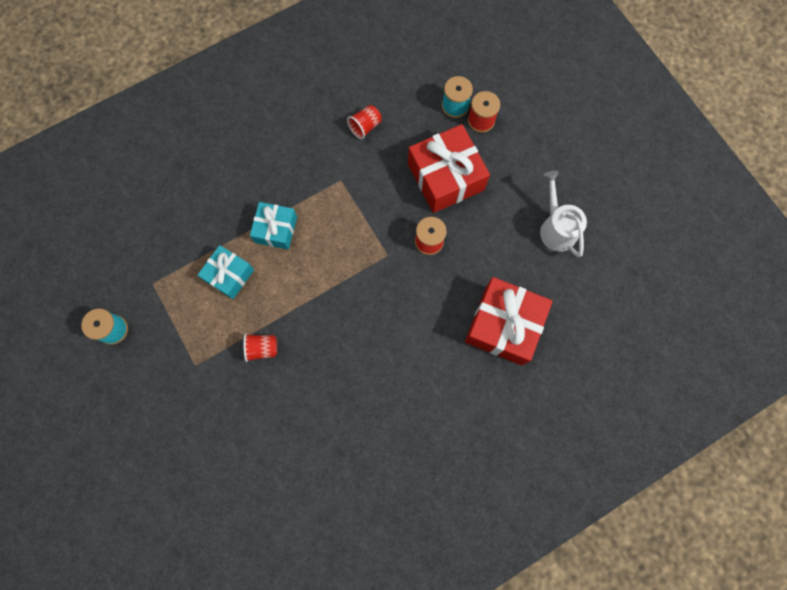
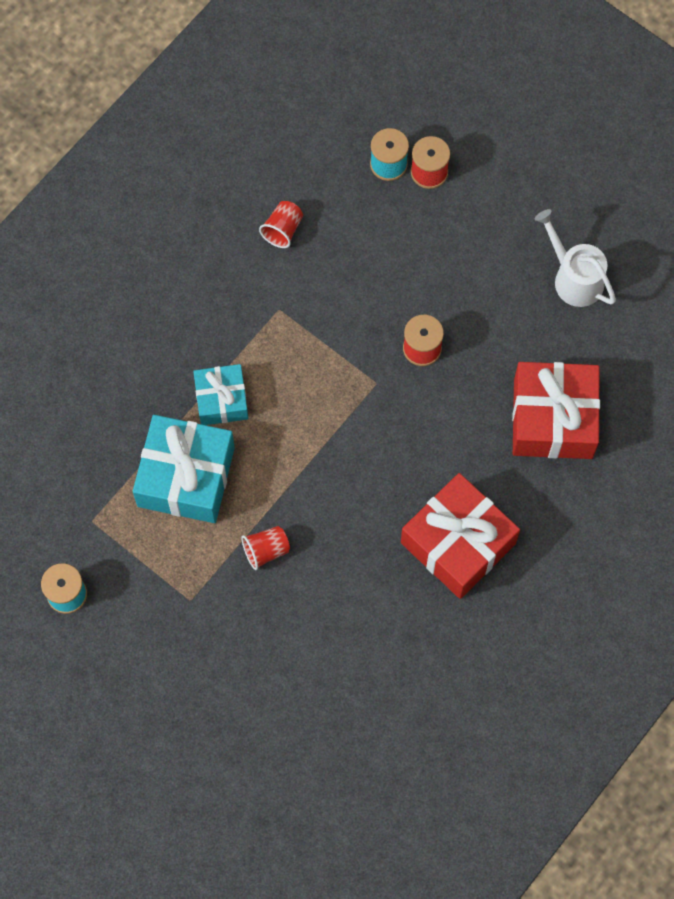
camera: 20 degrees left, 5 degrees down
turquoise gift [198,245,254,299] -> turquoise gift [133,415,235,523], size x1.68
red gift [408,124,490,213] -> red gift moved to [401,473,520,599]

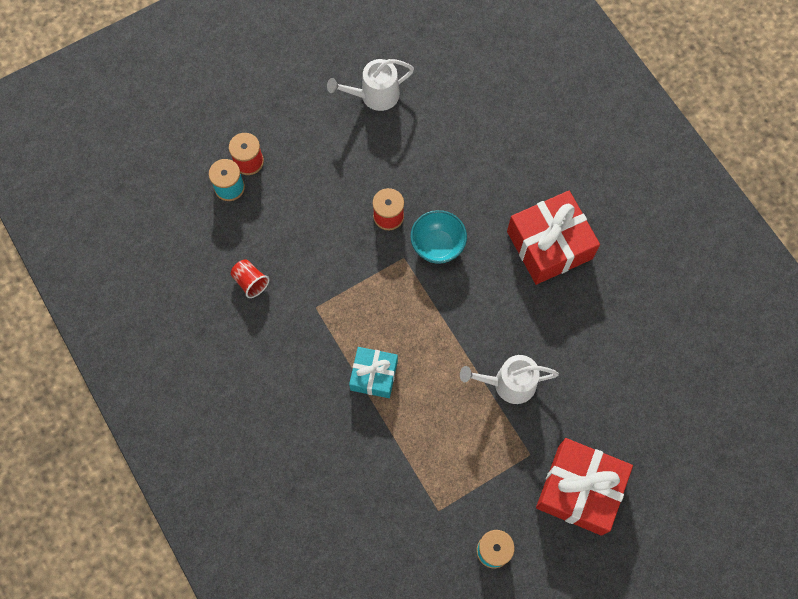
camera: 70 degrees left, 0 degrees up
turquoise gift [133,415,235,523] -> none
red cup [241,526,290,570] -> white watering can [460,355,559,404]
red gift [512,362,600,459] -> red gift moved to [536,438,633,536]
none -> turquoise bowl [410,210,467,264]

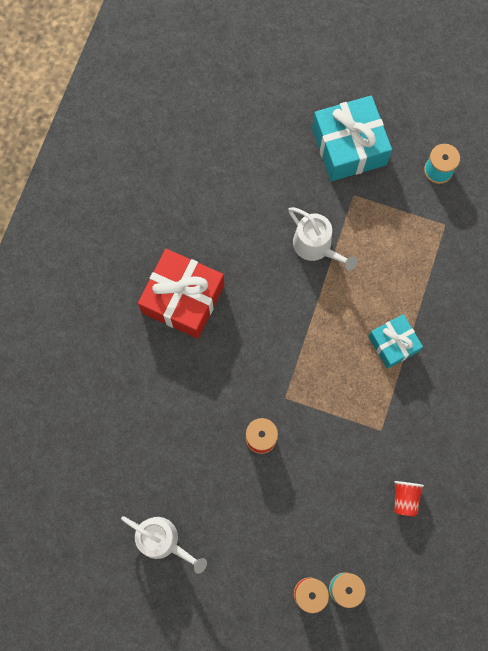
camera: 130 degrees left, 5 degrees up
turquoise bowl [410,210,467,264] -> none
red gift [536,438,633,536] -> turquoise gift [312,95,392,181]

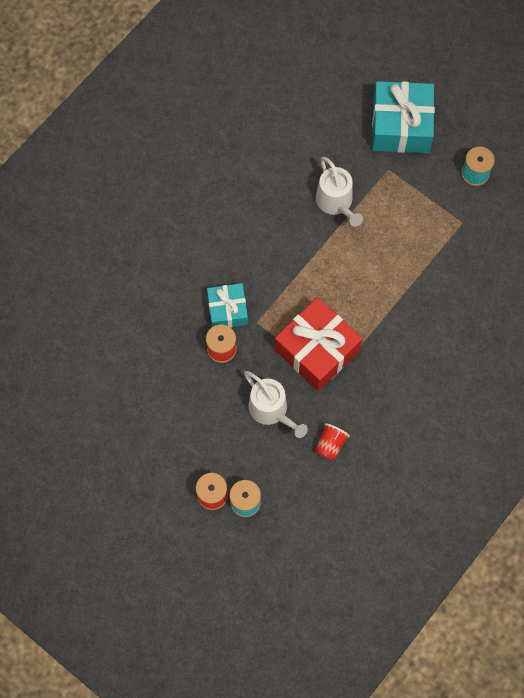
camera: 20 degrees right, 5 degrees down
white watering can [121,516,207,574] -> white watering can moved to [244,371,308,438]
red gift [138,249,224,339] -> red gift moved to [275,297,362,391]
turquoise gift [368,314,423,369] -> turquoise gift moved to [207,283,248,328]

